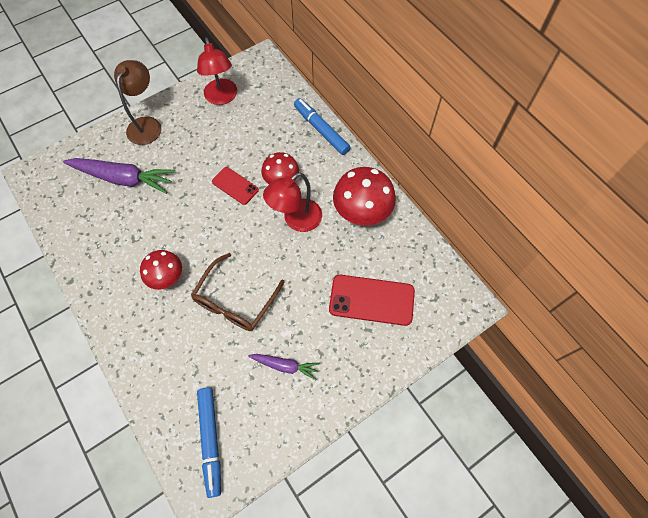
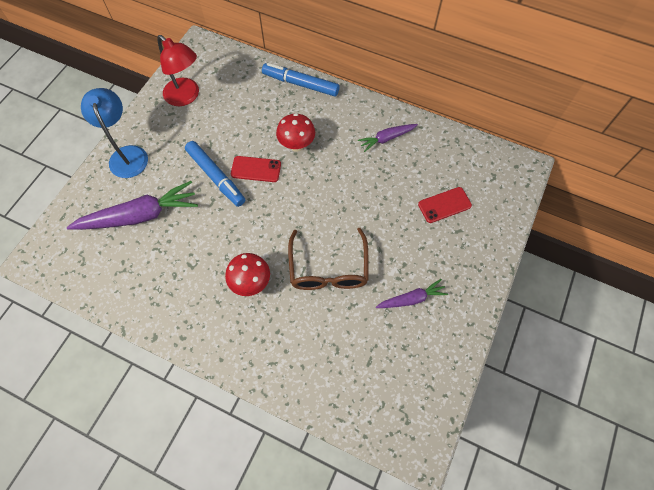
camera: 30 degrees left, 0 degrees up
brown lamp [114,60,161,145] -> blue lamp [81,88,148,178]
blue marker [197,388,221,498] -> blue marker moved to [185,141,245,207]
red lamp [263,172,322,232] -> none
red phone [329,275,415,326] -> red phone [418,187,472,223], size x0.61
red mushroom [333,167,396,226] -> purple carrot [358,124,418,152]

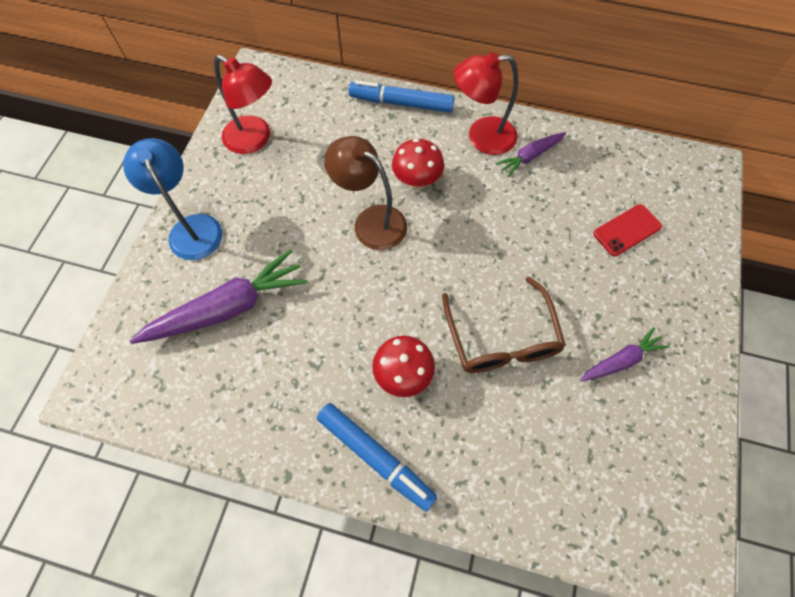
camera: 10 degrees left, 0 degrees up
blue marker [185,141,245,207] -> blue marker moved to [317,403,437,512]
red phone [231,156,281,182] -> brown lamp [324,136,407,250]
none -> red lamp [454,52,518,155]

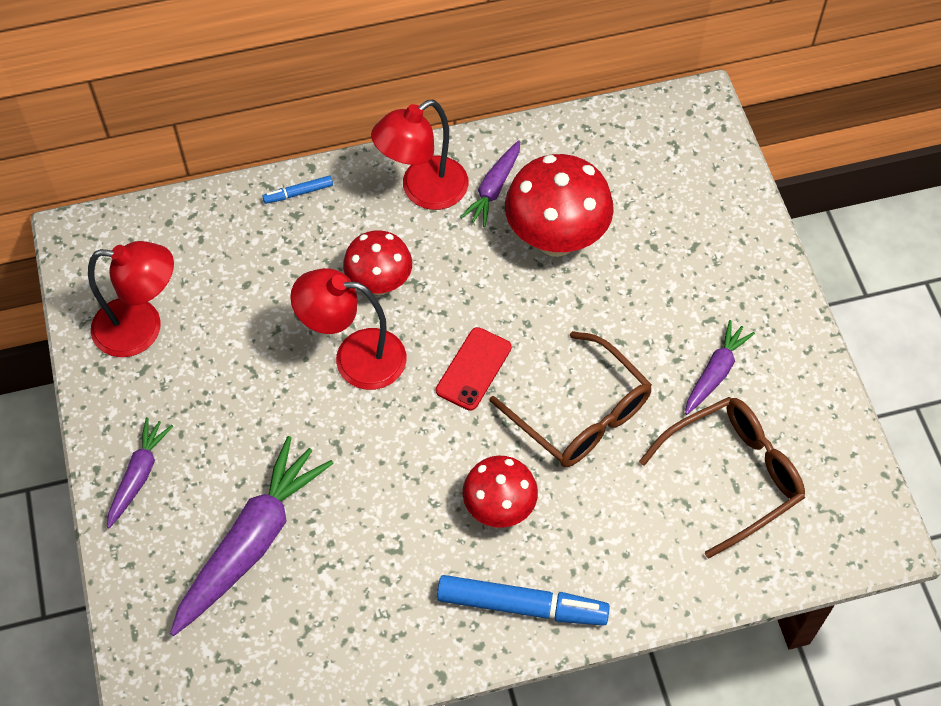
camera: 30 degrees left, 5 degrees down
blue lamp [123,138,222,260] -> purple carrot [107,417,173,528]
brown lamp [324,136,407,250] -> red lamp [290,268,406,390]
blue marker [348,81,455,113] -> blue marker [262,176,333,204], size x0.48
red phone [593,204,662,256] -> red phone moved to [436,327,512,411]
none -> red mushroom [505,154,614,257]
none -> brown glasses [639,397,805,559]

